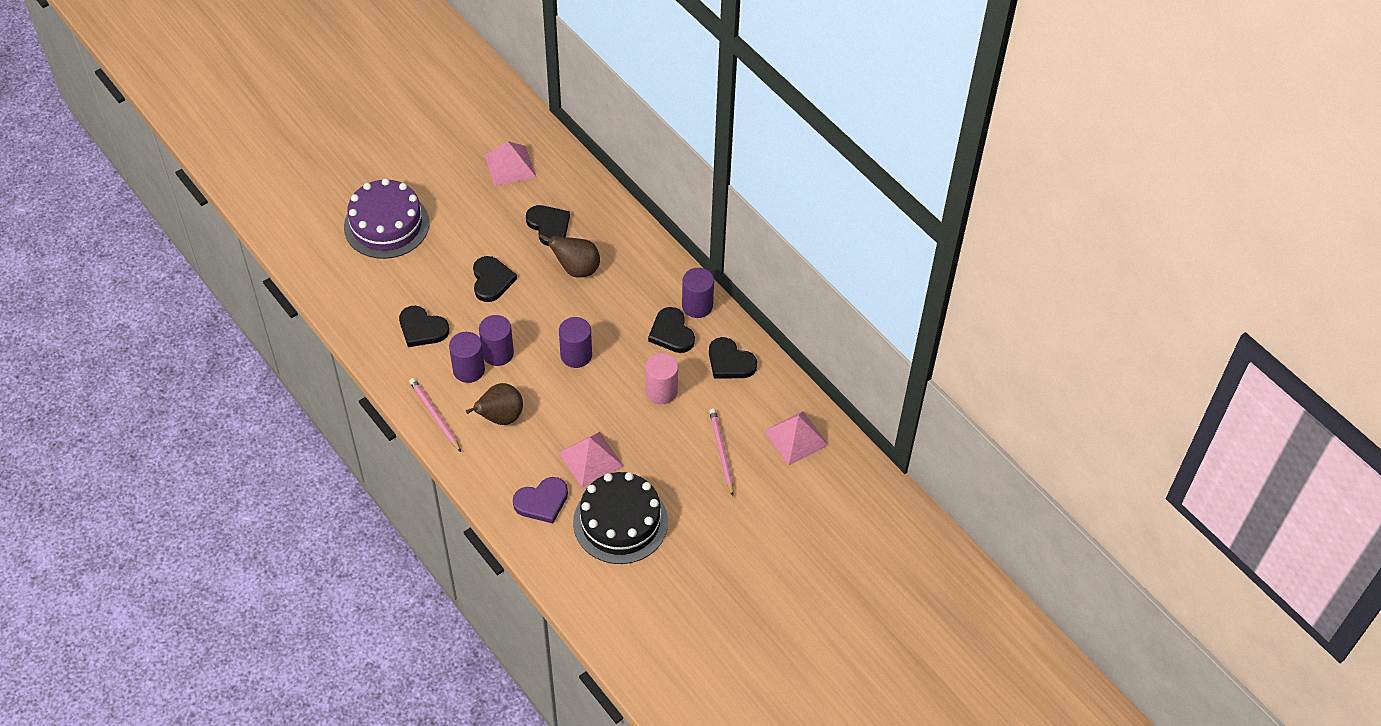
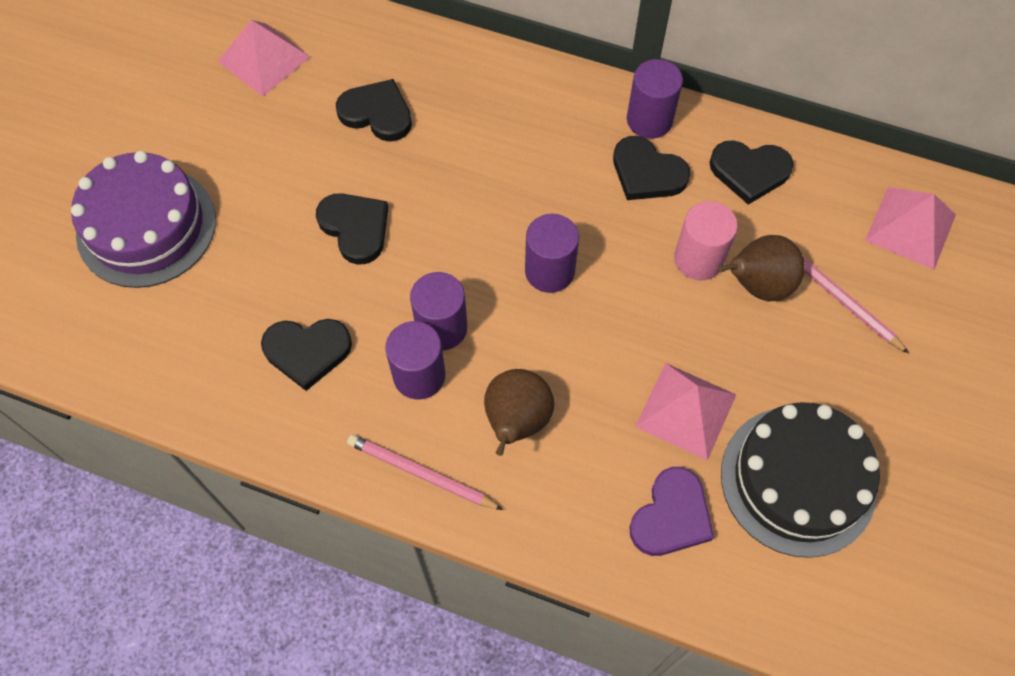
camera: 30 degrees left, 10 degrees up
brown pear [539,234,600,278] -> brown pear moved to [718,235,805,301]

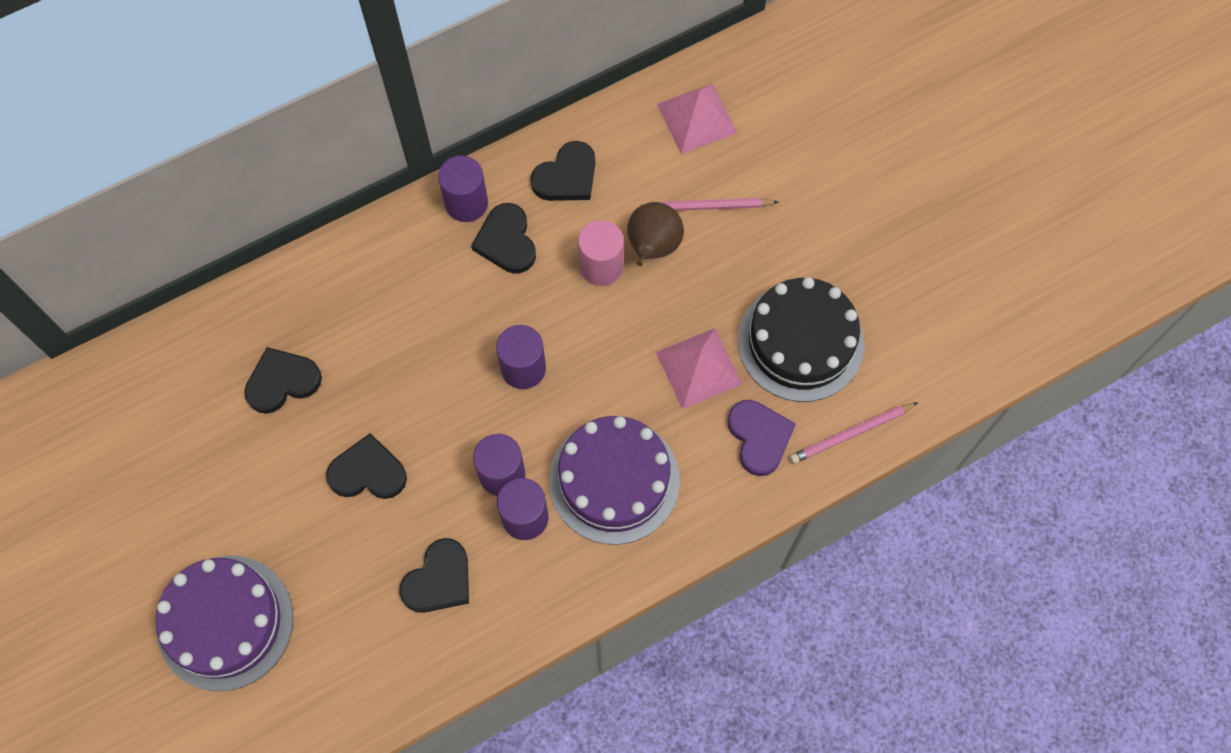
camera: 50 degrees left, 5 degrees up
pink pyramid [218,20,310,97] -> none
pink pencil [347,435,503,510] -> pink pencil moved to [789,402,919,464]
brown pear [484,369,554,456] -> purple cake [549,416,680,545]
black heart [613,136,690,200] -> black heart turned 90 degrees clockwise [471,203,536,273]

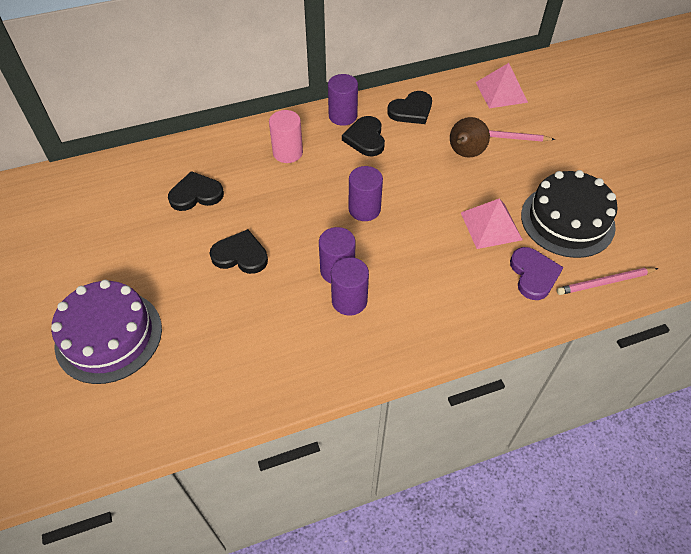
camera: 10 degrees right, 15 degrees down
black heart [399,538,469,613] -> none
purple cake [549,416,680,545] -> none
pink cylinder [578,220,624,286] -> pink cylinder moved to [269,110,303,163]

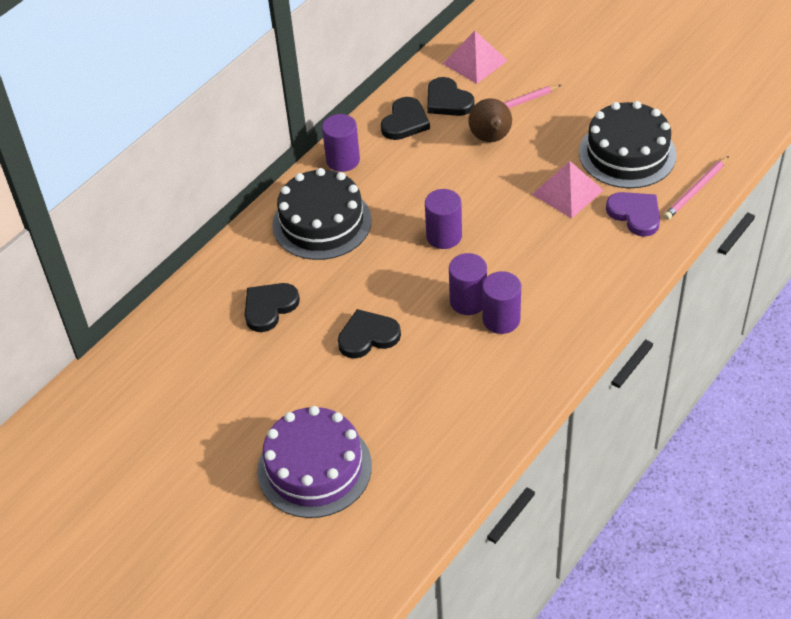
camera: 30 degrees left, 5 degrees down
pink cylinder [269,110,303,163] -> black cake [272,168,372,260]
black heart [342,116,385,157] -> black heart moved to [427,77,475,116]

